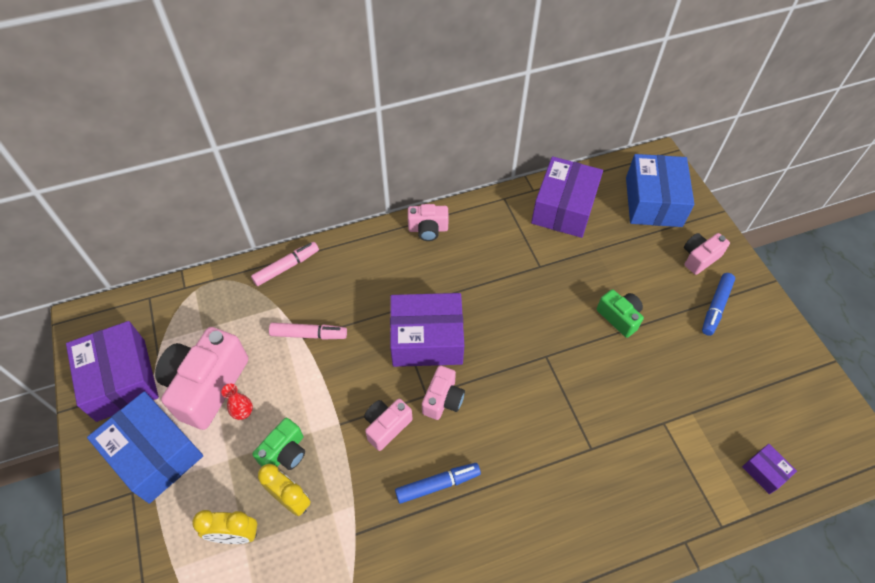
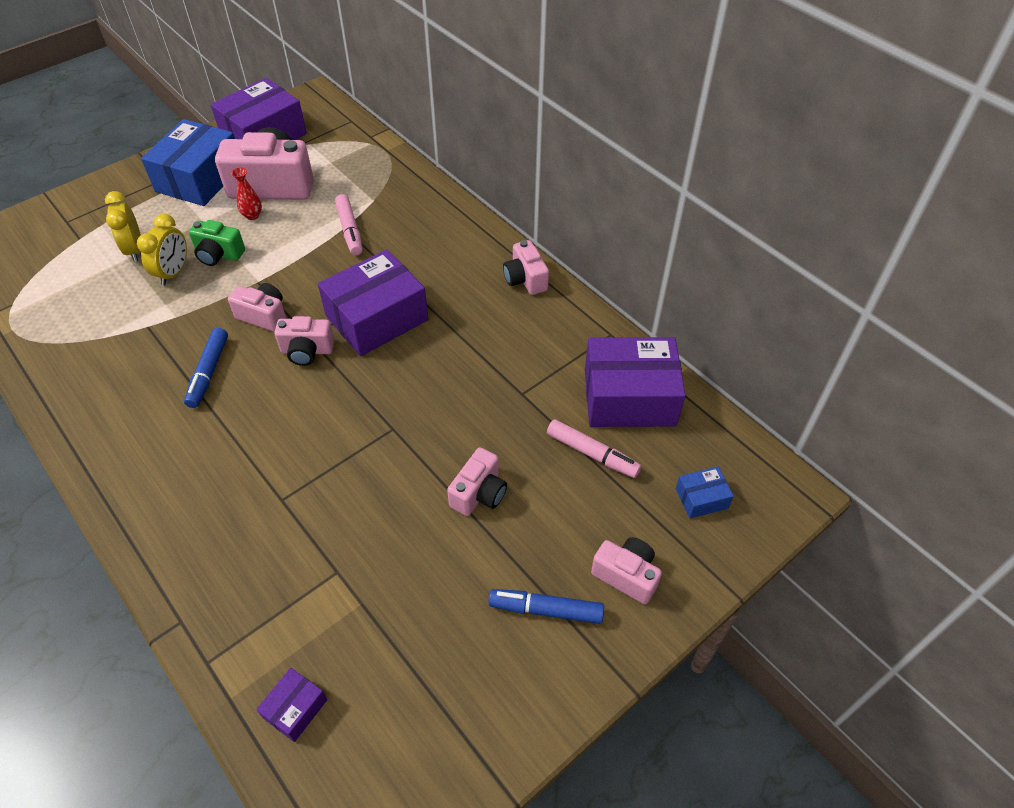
camera: 70 degrees right, 5 degrees down
pink marker [251,242,319,286] -> pink marker moved to [547,419,641,478]
purple box [390,293,464,367] -> purple box turned 75 degrees clockwise [318,249,428,356]
blue marker [395,463,481,504] -> blue marker turned 45 degrees clockwise [184,328,228,408]
green camera [597,289,644,338] -> pink camera [447,447,507,516]
blue box [626,154,694,227] -> blue box [676,466,734,518], size x0.45

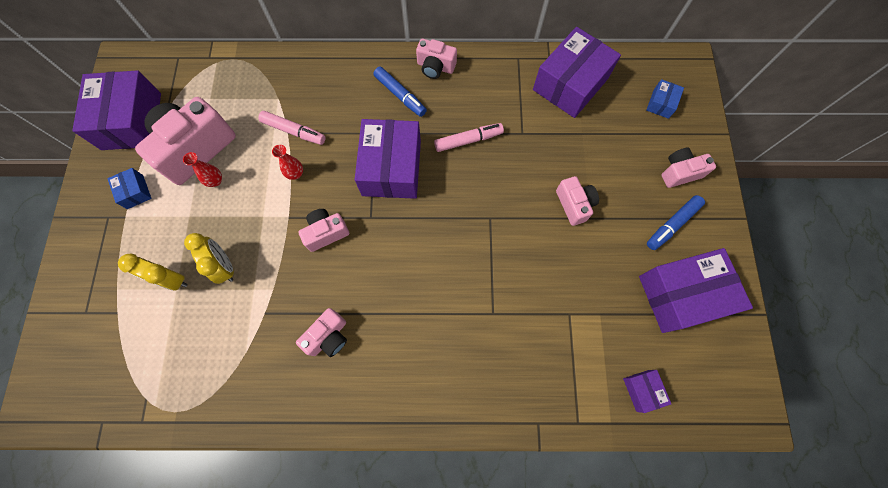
camera: 50 degrees left, 20 degrees up
blue box [141,119,235,206] -> blue box [107,168,152,209], size x0.45
blue marker [184,328,228,408] -> blue marker moved to [374,67,427,117]
green camera [189,220,245,266] -> none
pink camera [274,316,335,366] -> pink camera moved to [296,308,347,357]
pink marker [547,419,641,478] -> pink marker moved to [434,123,504,152]
none -> red vase [272,145,303,180]
none -> purple box [639,248,753,333]

